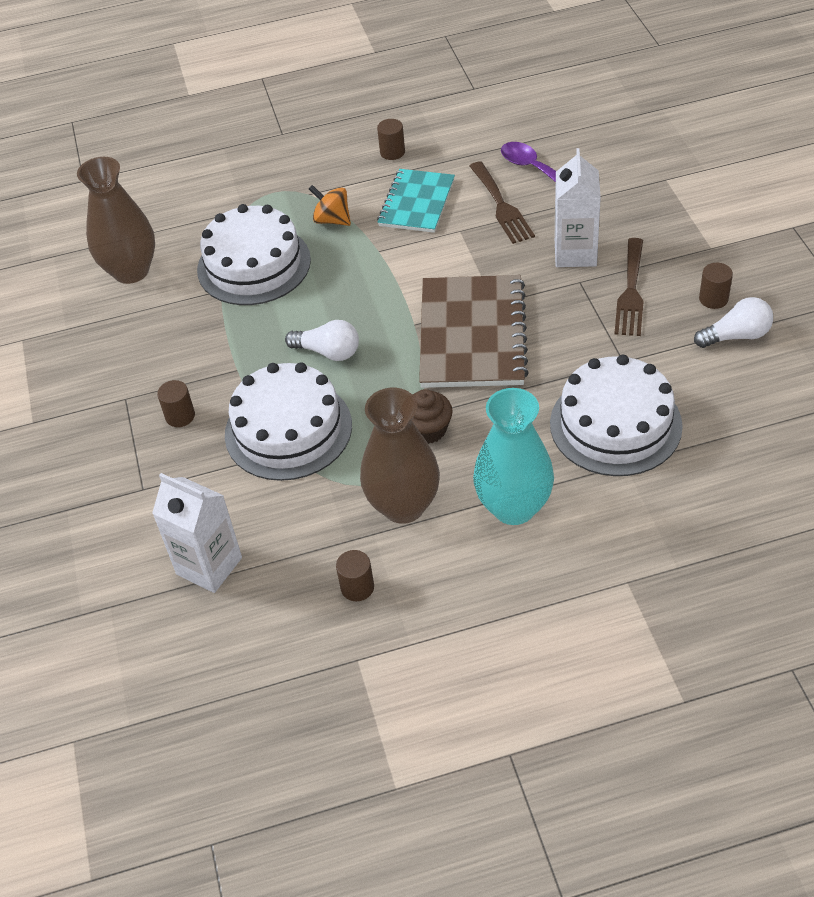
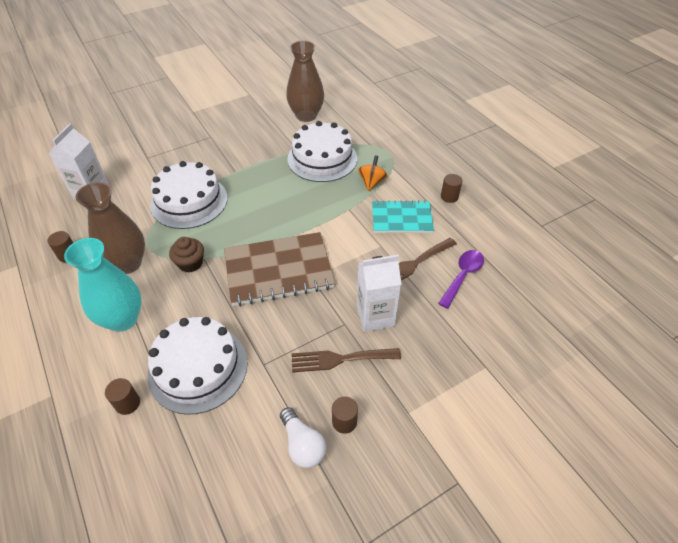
camera: 70 degrees right, 0 degrees up
brown cylinder [157,380,195,427] -> brown cylinder moved to [105,378,140,415]
white light bulb [285,320,359,361] -> none

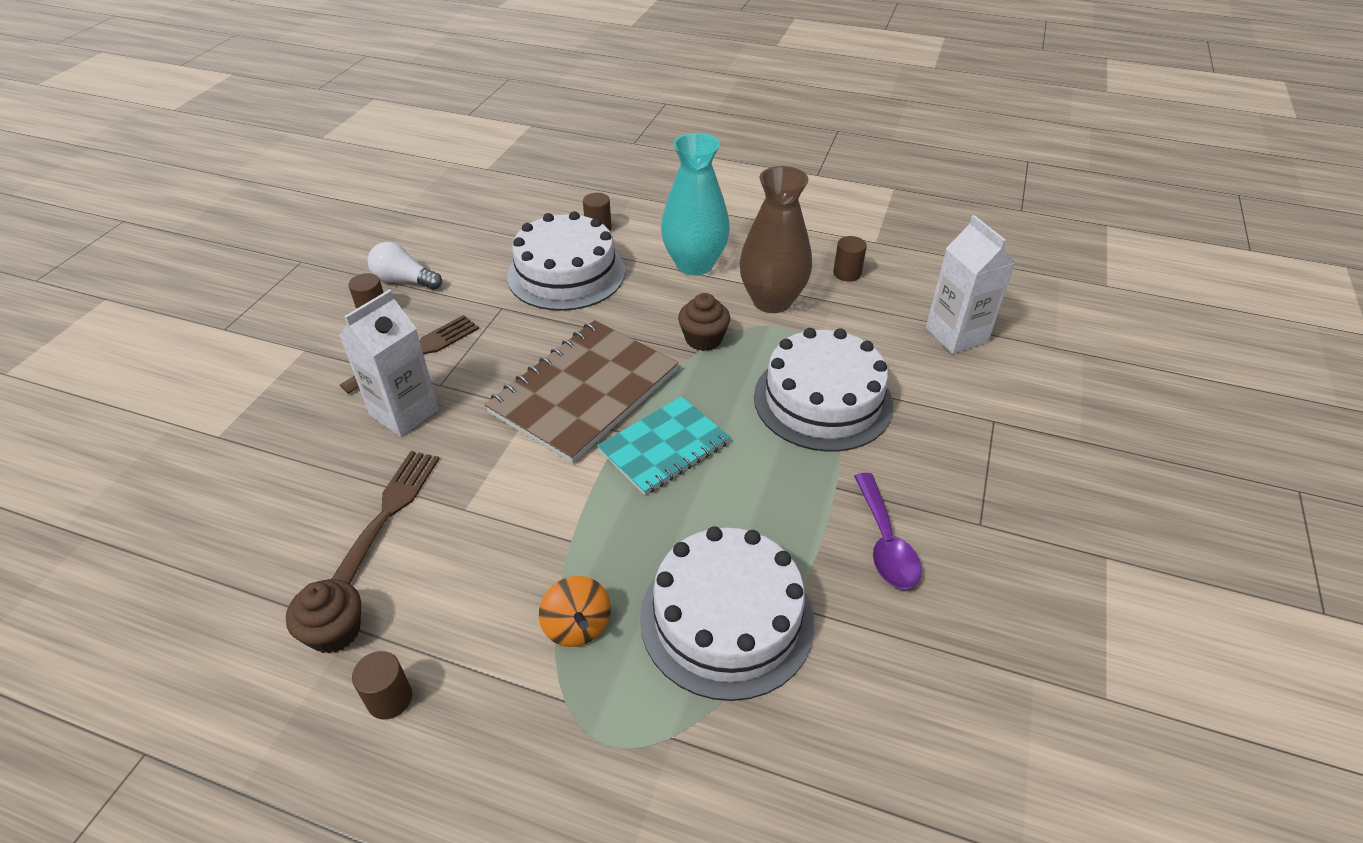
camera: 140 degrees right, 5 degrees down
brown vase [286,40,324,122] -> none
turquoise notebook [372,200,434,233] -> turquoise notebook moved to [597,396,731,495]
purple spoon [438,250,484,309] -> purple spoon moved to [854,473,922,589]
none -> brown cupcake [286,579,361,654]

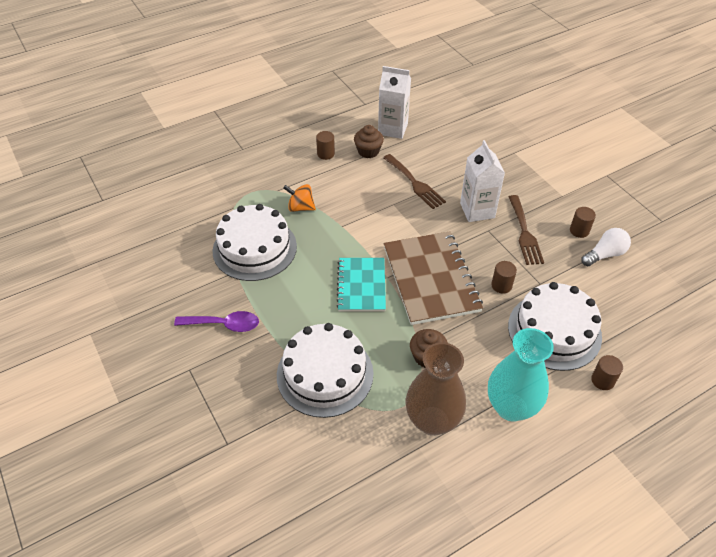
camera: 130 degrees right, 5 degrees up
brown cylinder [833,236,867,282] -> brown cylinder moved to [491,261,517,294]
purple spoon [854,473,922,589] -> purple spoon turned 150 degrees clockwise [174,311,259,332]
white carton [926,215,1016,354] -> white carton moved to [378,66,411,139]

